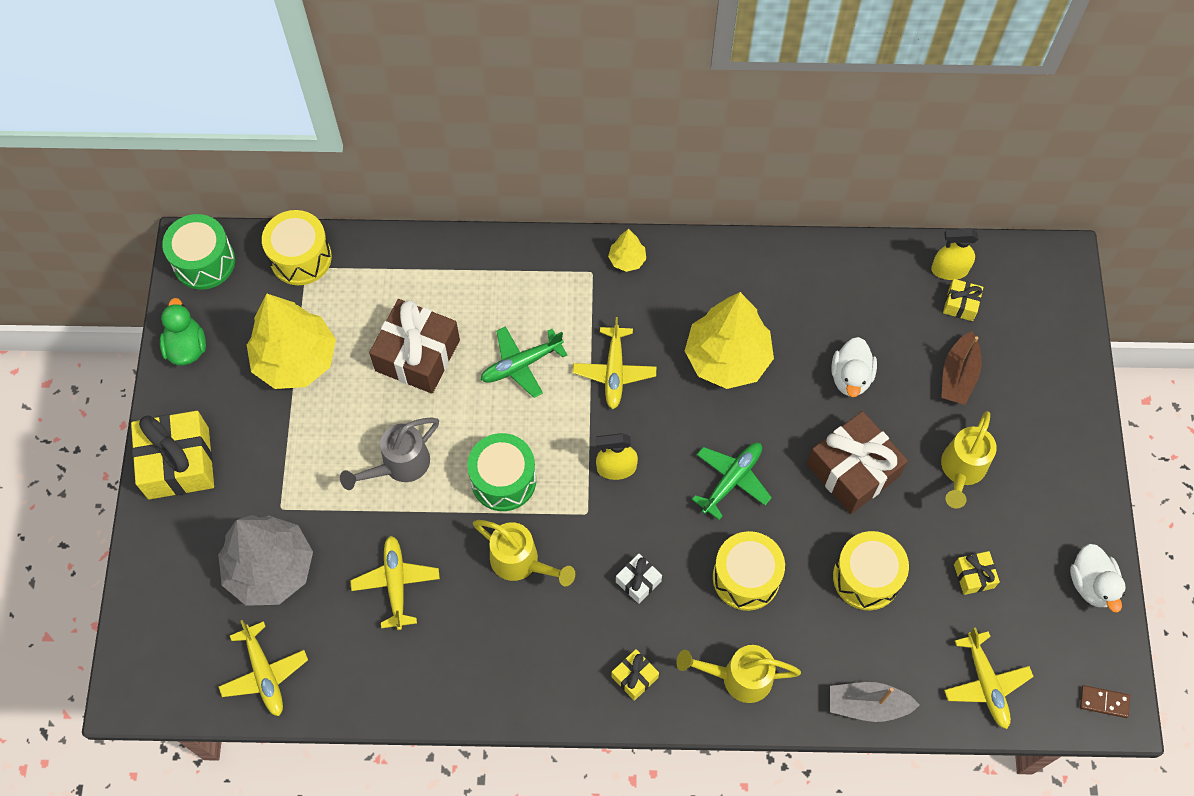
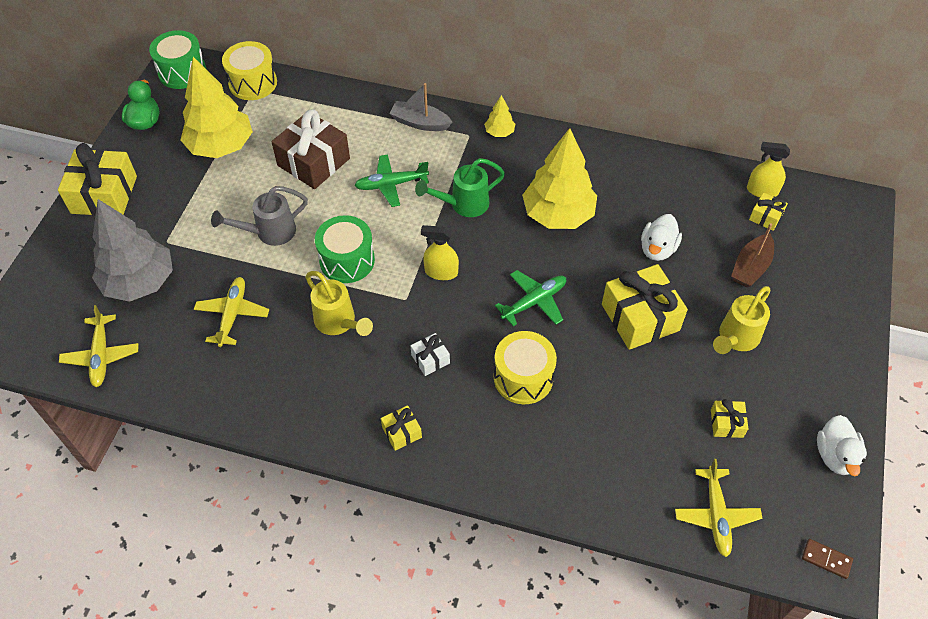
camera: 15 degrees right, 10 degrees down
yellow plane [573,317,656,409] -> green watering can [415,158,505,217]
yellow watering can [676,645,801,703] -> none
brown gift [807,411,908,514] -> yellow gift [602,264,688,350]
grey boat [830,682,920,722] -> grey boat moved to [389,83,452,131]
yellow drum [833,531,909,610] -> none

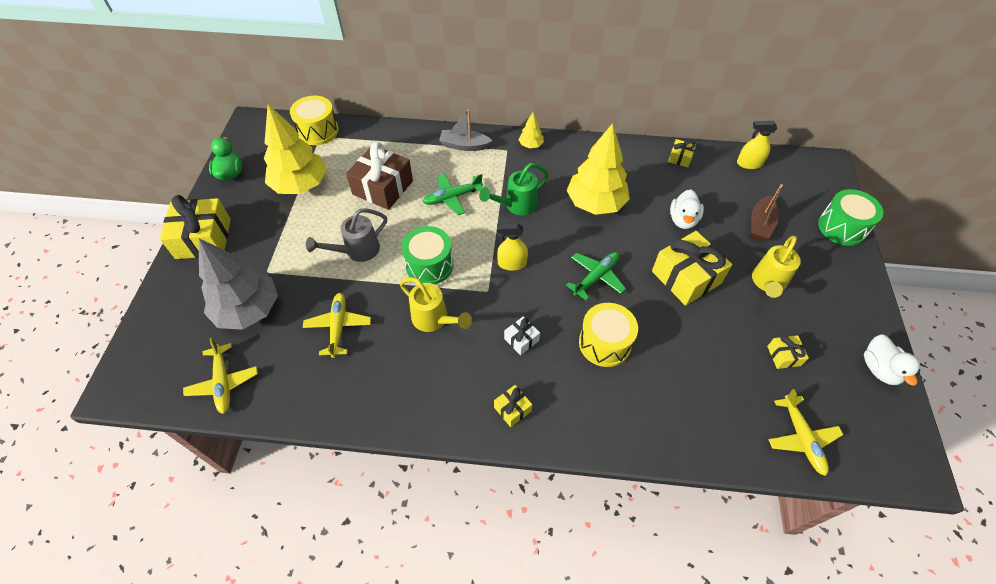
camera: 10 degrees left, 0 degrees up
green drum [149,30,206,89] -> green drum moved to [818,189,883,246]
yellow gift [749,192,788,231] -> yellow gift moved to [668,139,696,167]
brown domino [802,539,853,579] -> none

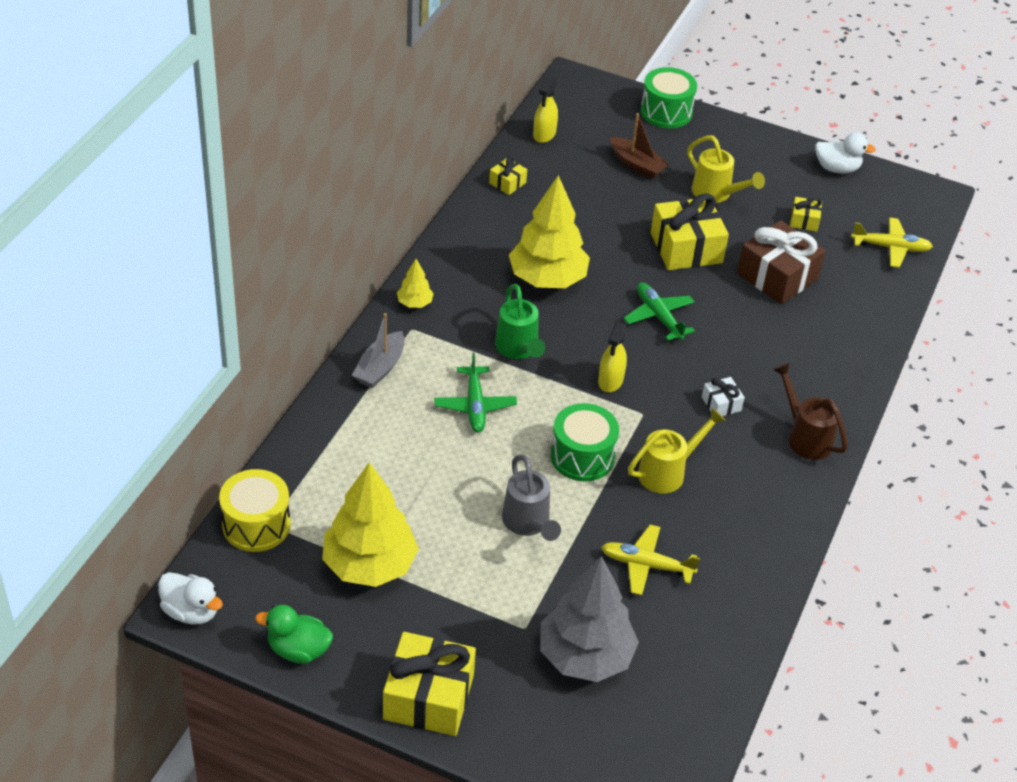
camera: 75 degrees left, 10 degrees down
yellow plane [183,338,258,414] -> none
brown gift [346,142,413,210] -> brown gift moved to [737,220,826,304]
yellow gift [494,385,532,427] -> brown watering can [772,362,848,460]
yellow drum [579,303,638,367] -> none
white duck [670,190,704,229] -> white duck moved to [158,572,223,624]

